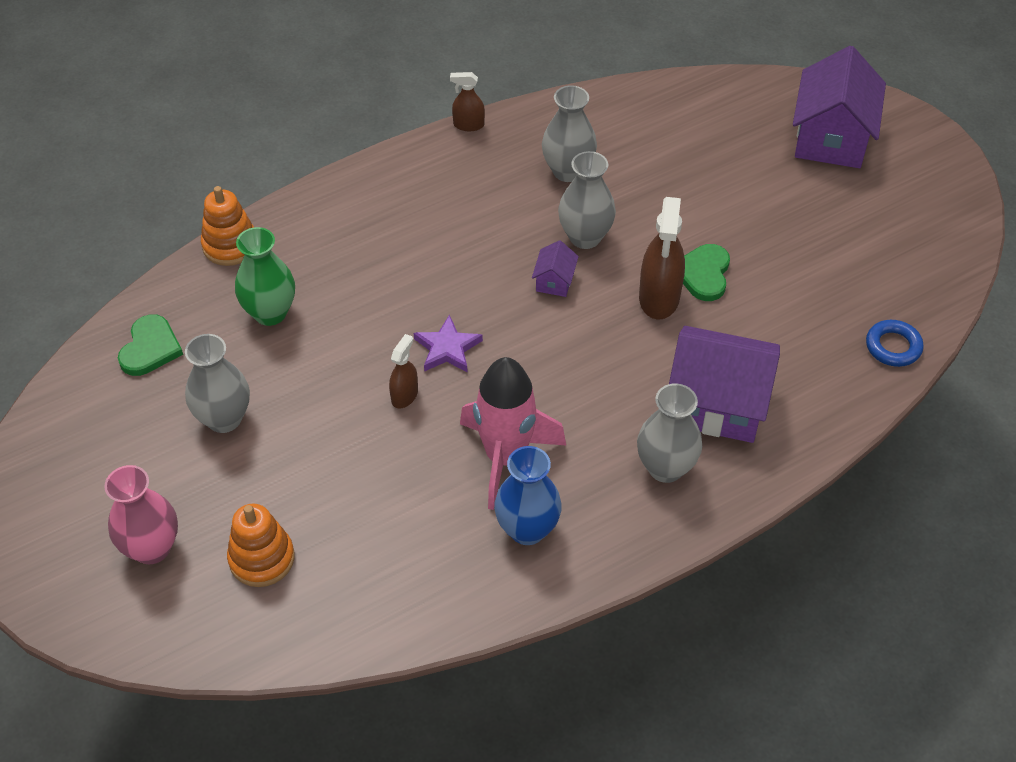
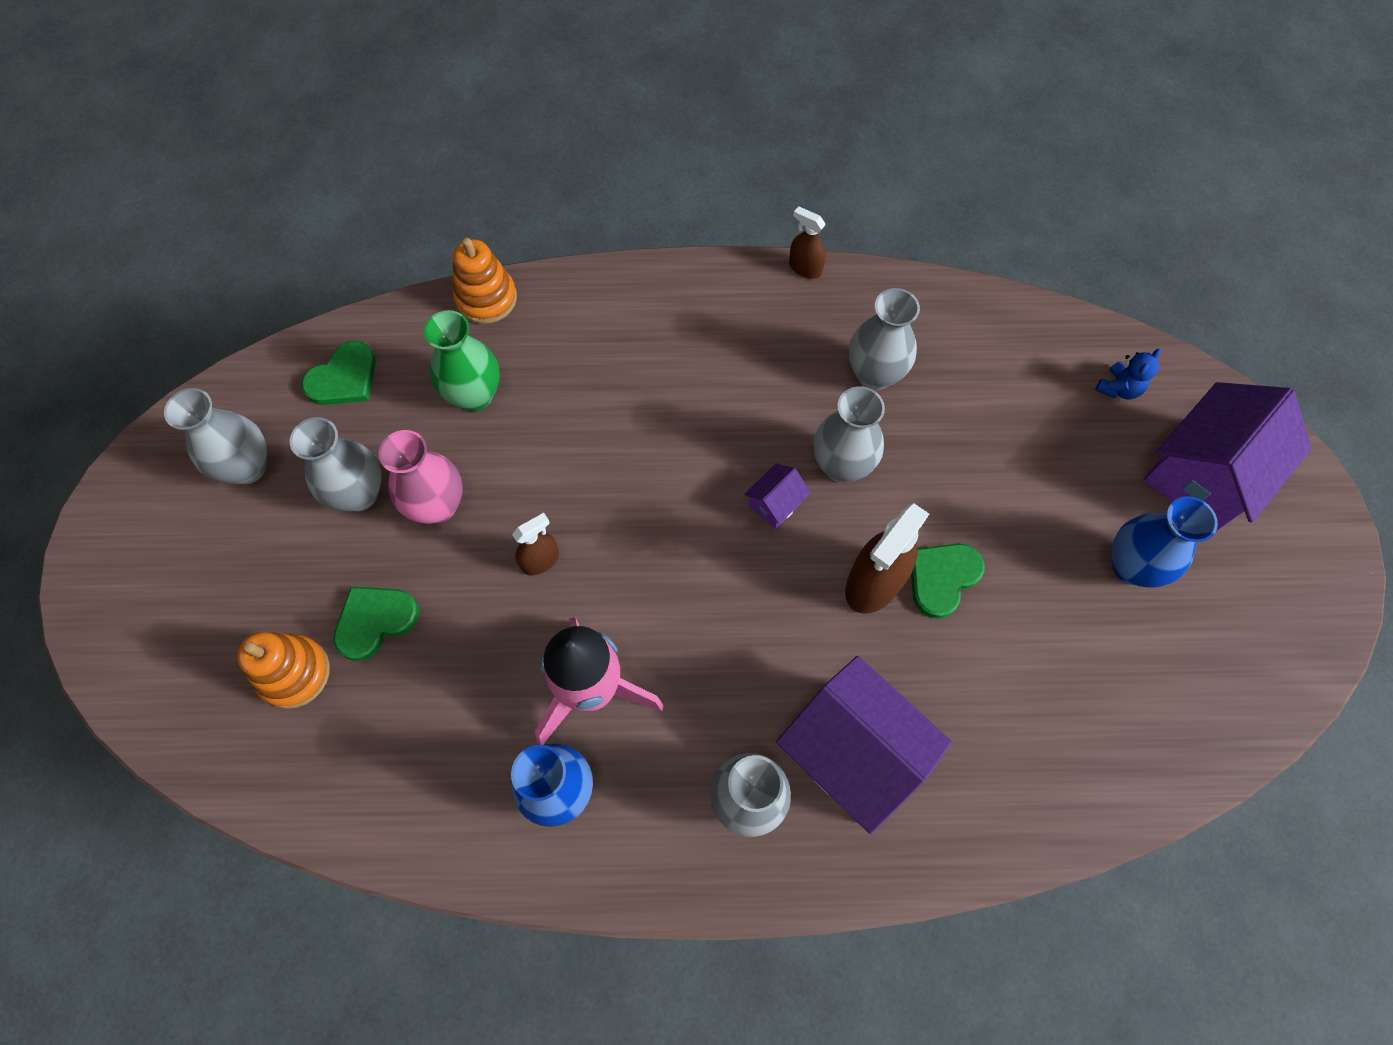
camera: 30 degrees right, 15 degrees up
pink vase [104,465,178,564] -> pink vase moved to [378,430,463,524]
purple star [414,315,483,373] -> none
blue ring [866,320,924,367] -> none
none -> grey vase [164,388,267,484]
none -> green heart [333,587,419,661]
none -> blue teddy bear [1096,349,1161,400]
none -> blue vase [1111,496,1218,588]

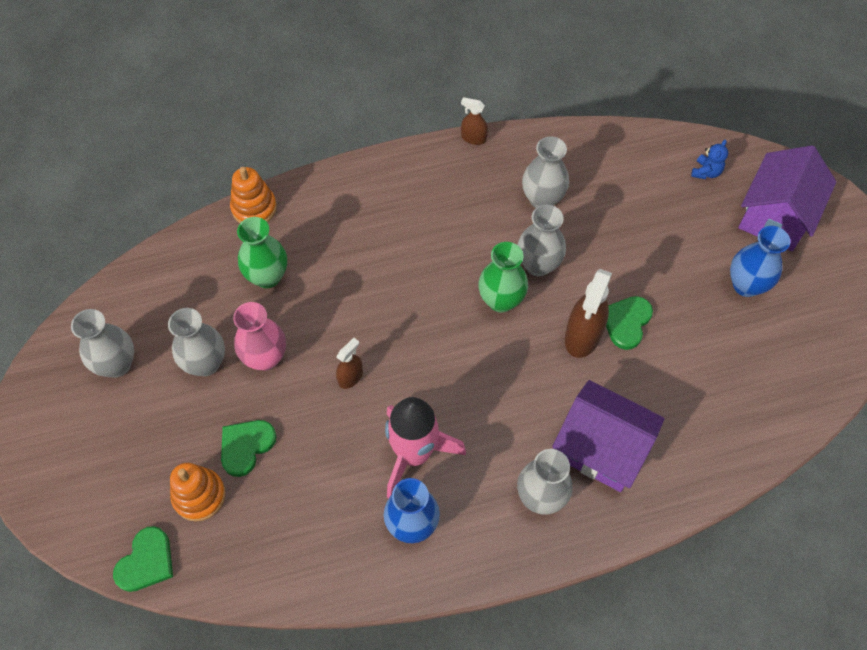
camera: 15 degrees left, 5 degrees down
green heart [301,341,376,405] -> green heart moved to [113,526,173,592]
purple house [744,463,811,529] -> green vase [478,242,528,313]

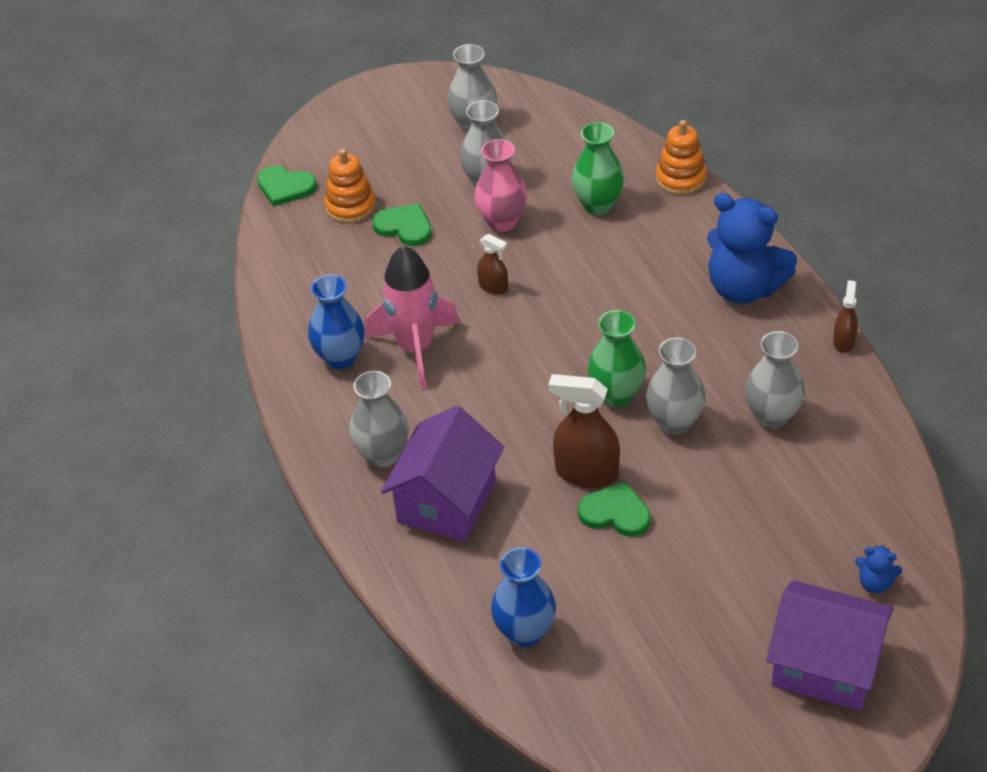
camera: 85 degrees right, 15 degrees down
blue vase [730,226,790,297] -> blue vase moved to [491,547,556,647]
none -> blue teddy bear [707,193,797,304]

